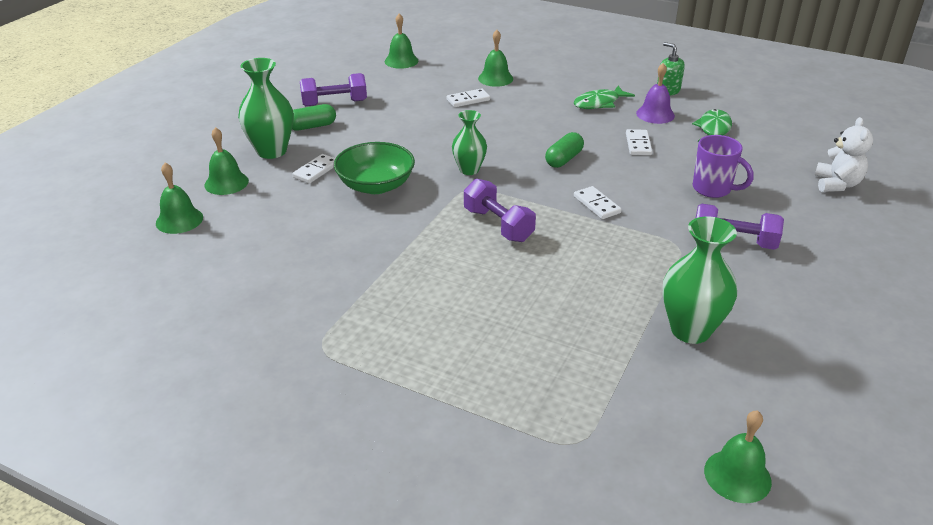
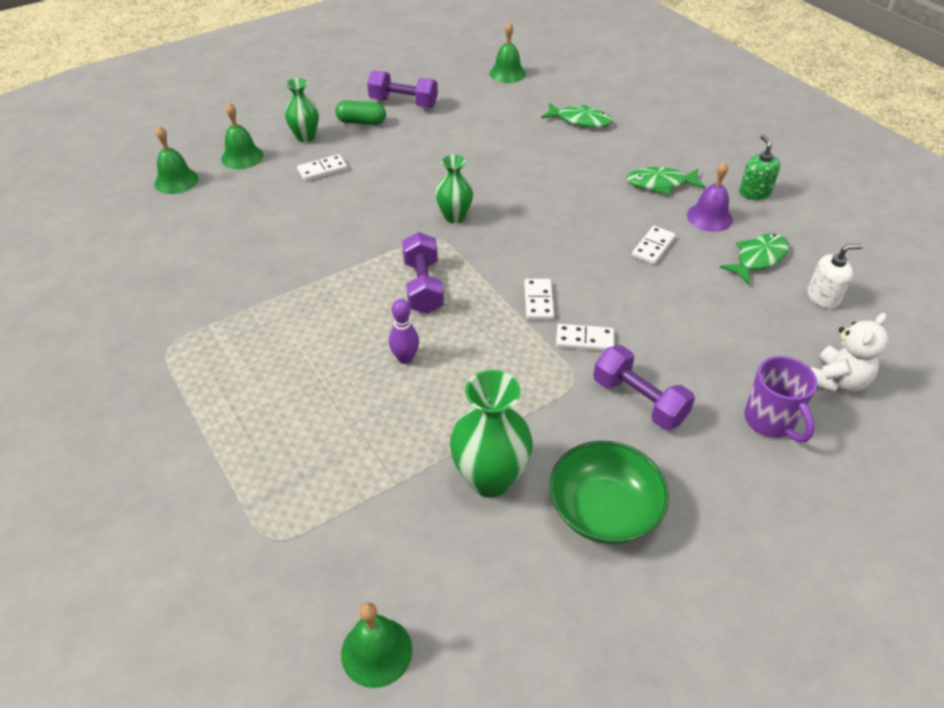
camera: 30 degrees right, 10 degrees up
green vase [238,58,293,159] -> green vase [285,78,319,142], size x0.64
green bowl [334,142,415,194] -> green bowl moved to [549,441,669,544]
white domino [447,88,490,107] -> white domino moved to [556,324,614,351]
green bell [478,30,513,87] -> green fish [541,103,613,128]
green capsule [545,132,584,168] -> none
purple mug [693,135,754,198] -> purple mug moved to [744,356,818,442]
none -> purple bowling pin [389,299,419,364]
none -> white soap dispenser [808,244,863,309]

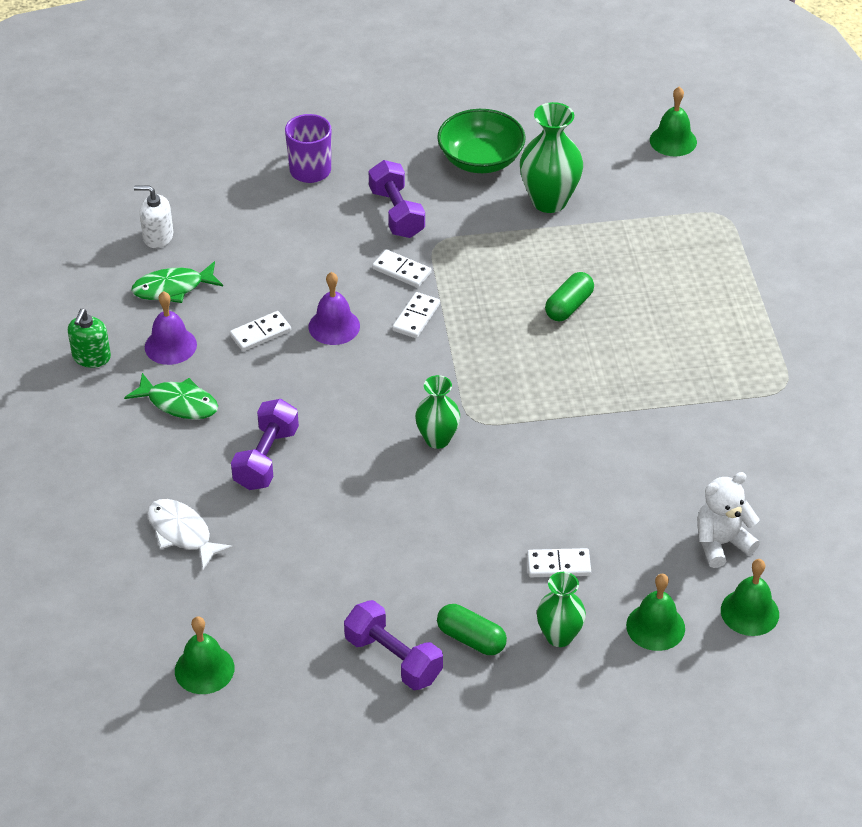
camera: 155 degrees left, 0 degrees up
purple bowling pin [389,299,419,364] -> green capsule [545,272,594,321]
purple dumbbell [402,232,444,314] -> purple dumbbell moved to [231,399,299,490]
green fish [541,103,613,128] -> white fish [147,499,233,570]
white teddy bear [811,313,889,392] -> white teddy bear moved to [697,472,760,568]
none -> purple bell [308,272,360,345]

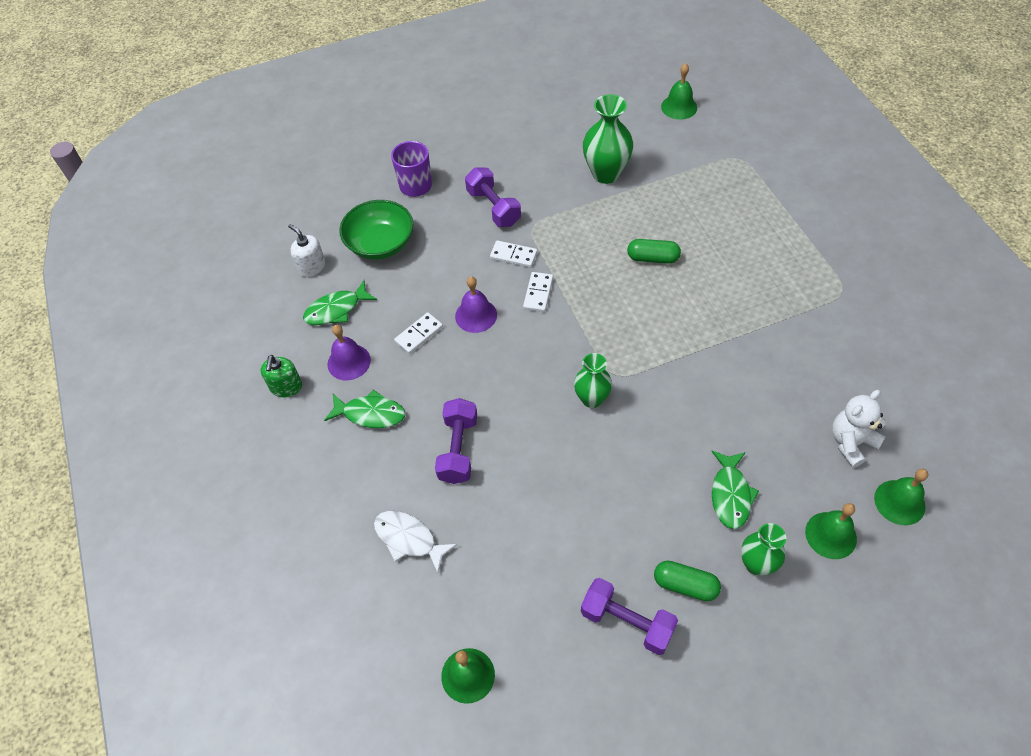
camera: 10 degrees left, 10 degrees up
white soap dispenser [134,185,173,248] -> white soap dispenser turned 45 degrees clockwise [288,224,325,277]
green bowl [437,109,526,173] -> green bowl moved to [339,200,413,259]
white domino [527,548,591,577] -> green fish [711,451,759,529]
green capsule [545,272,594,321] -> green capsule turned 75 degrees clockwise [627,239,681,264]

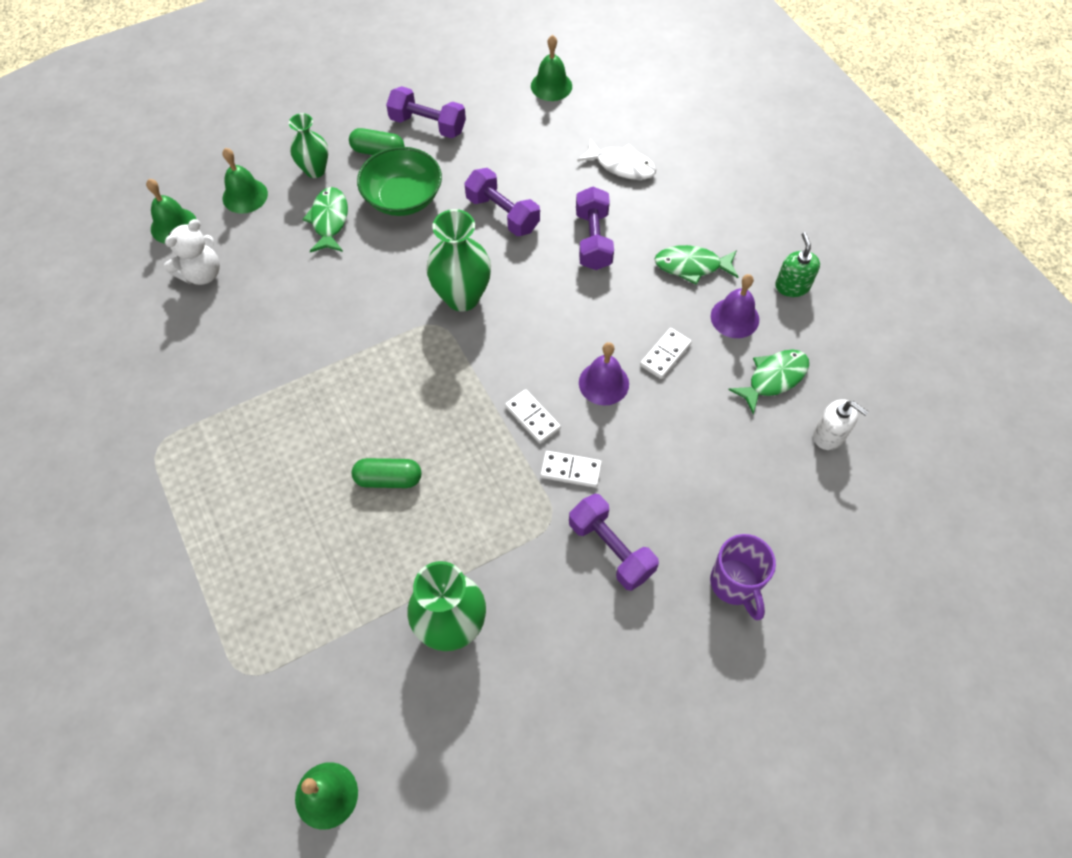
camera: 170 degrees right, 5 degrees up
green bowl [339,200,413,259] -> green bowl moved to [357,147,442,216]
white domino [523,272,553,312] -> white domino turned 45 degrees counterclockwise [505,389,561,444]
green vase [574,353,612,408] -> green vase [426,209,491,312], size x1.57
none -> purple dumbbell [464,168,540,236]

